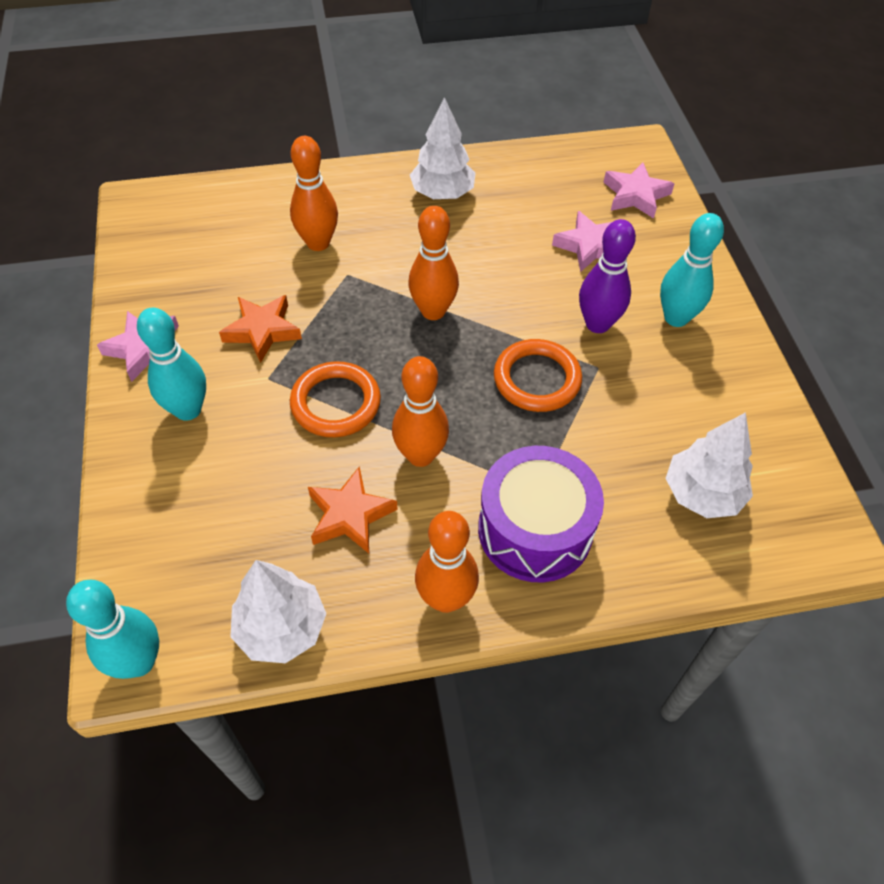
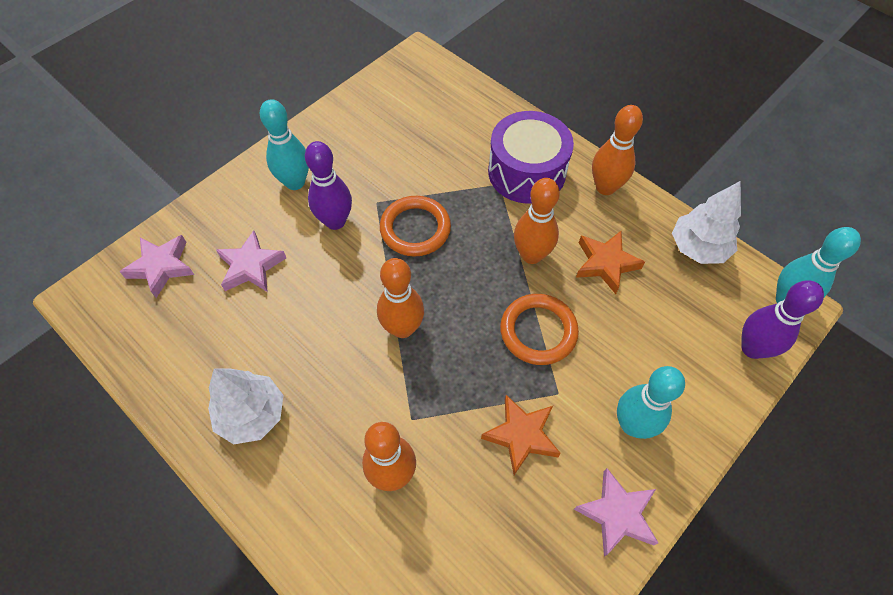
camera: 125 degrees left, 5 degrees up
white tree [665,412,753,518] -> none
none -> purple bowling pin [741,280,824,359]

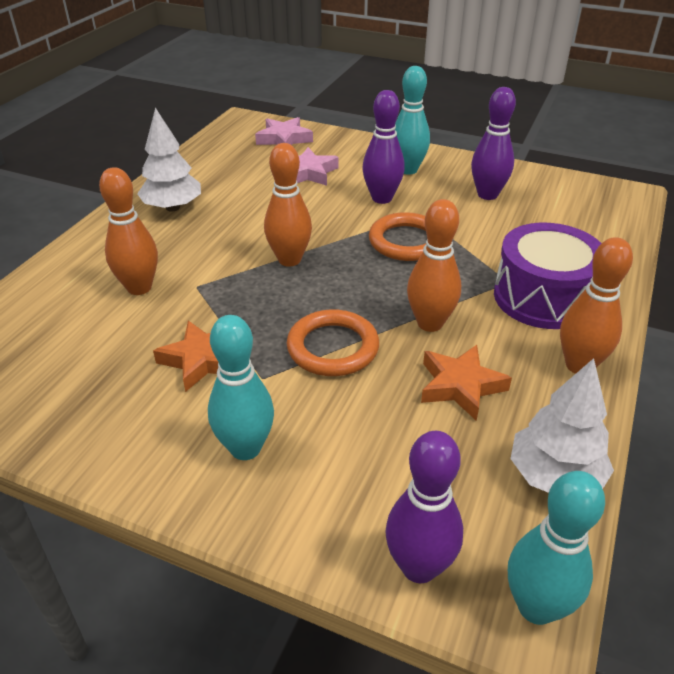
camera: 70 degrees right, 20 degrees down
pink star [574,468,658,556] -> none
none -> purple bowling pin [471,87,516,200]

